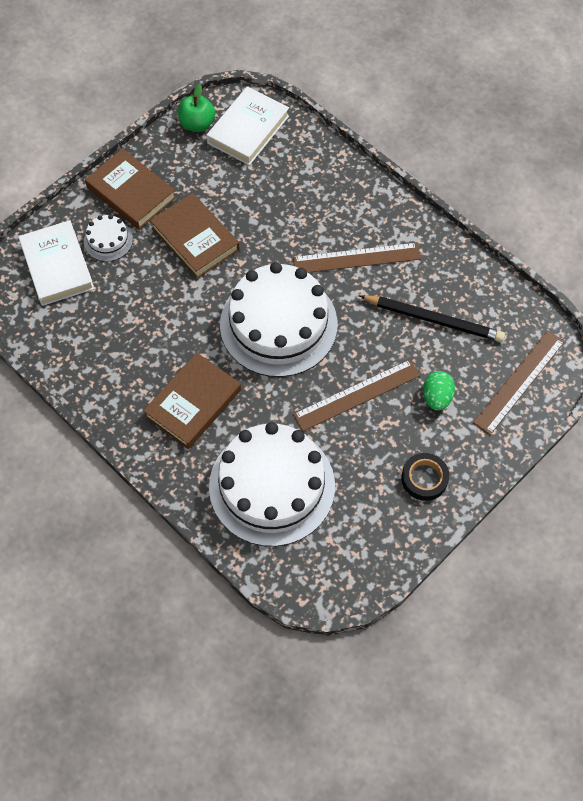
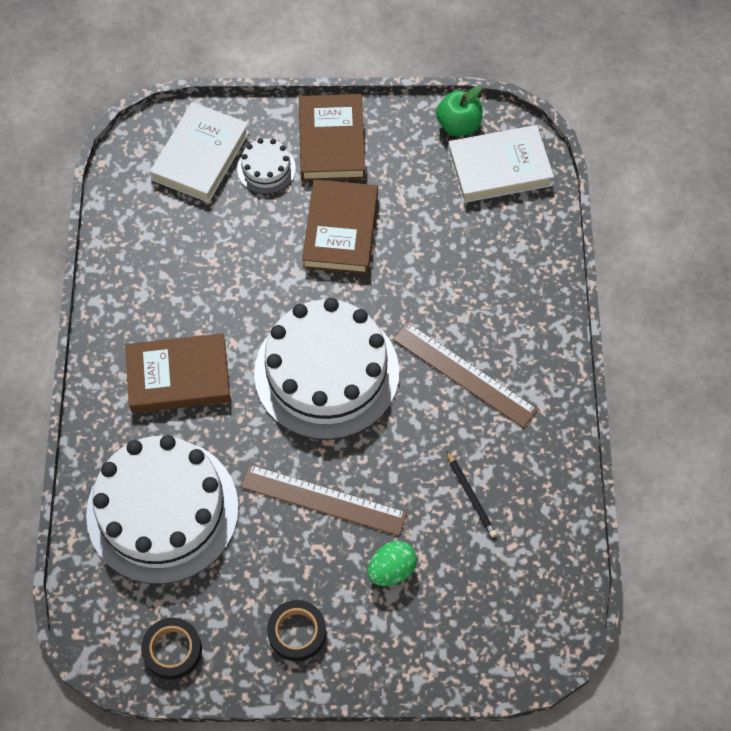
camera: 45 degrees right, 0 degrees up
black pencil [360,295,505,342] -> black pencil [447,451,497,537], size x0.53
brown ruler [473,330,565,435] -> none
none -> black tape [141,618,202,680]

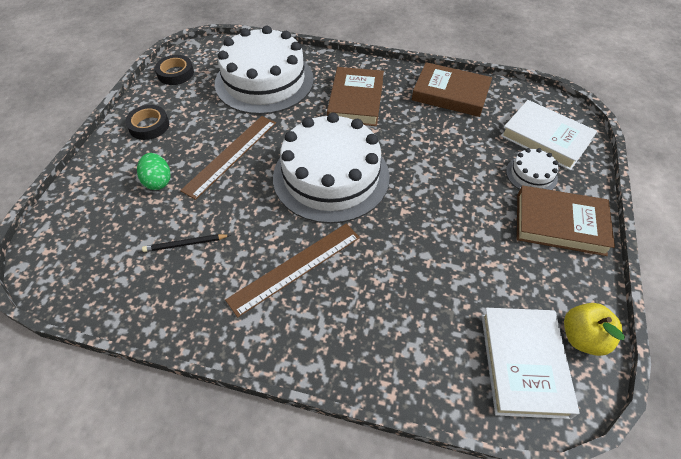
camera: 105 degrees right, 10 degrees down
brown book [302,180,378,274] -> brown book moved to [412,62,492,117]
green apple [436,86,483,136] -> yellow apple [564,303,625,356]

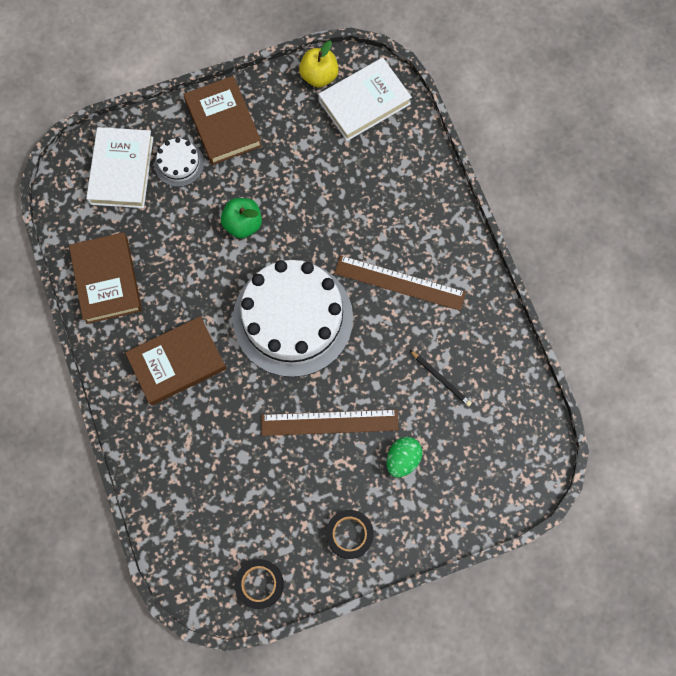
camera: 125 degrees left, 20 degrees up
white cake [215,26,314,114] -> none
none -> green apple [221,198,262,239]

